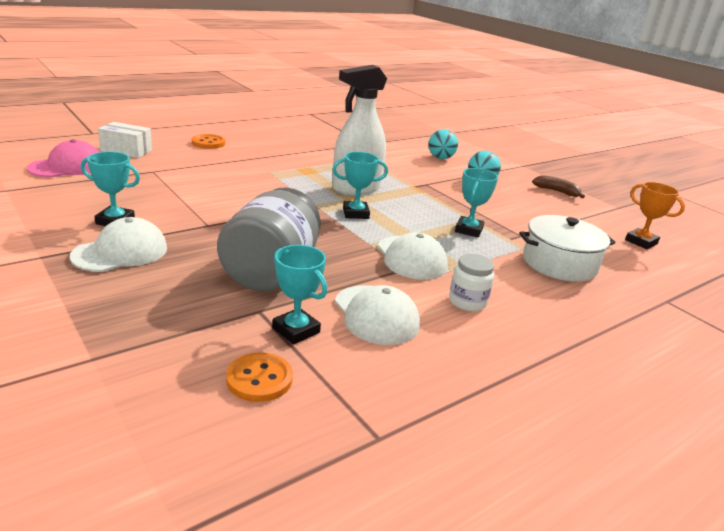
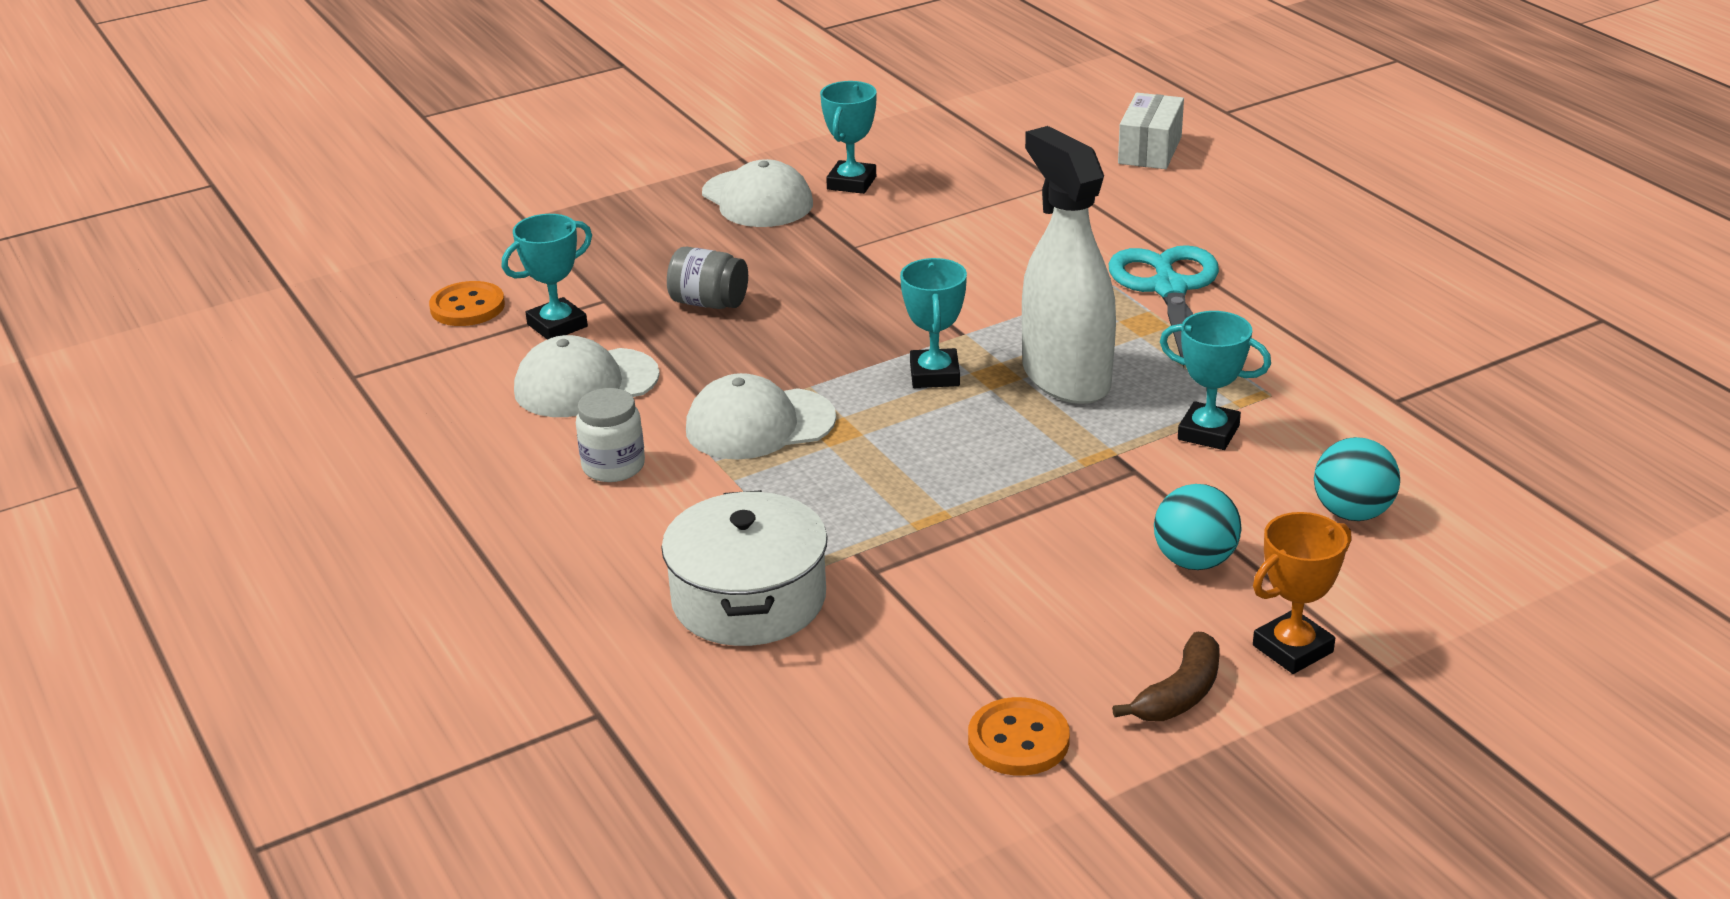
camera: 100 degrees right, 5 degrees up
pink cap [27,139,99,177] -> none
orange button [192,134,225,149] -> orange button moved to [968,697,1070,776]
grey jar [217,187,321,291] -> grey jar [667,247,748,309], size x0.49
turquoise trophy [455,168,498,238] -> turquoise trophy moved to [1160,311,1271,450]
orange trophy [625,182,685,249] -> orange trophy moved to [1253,512,1351,674]
none -> turquoise scissors [1109,245,1219,368]

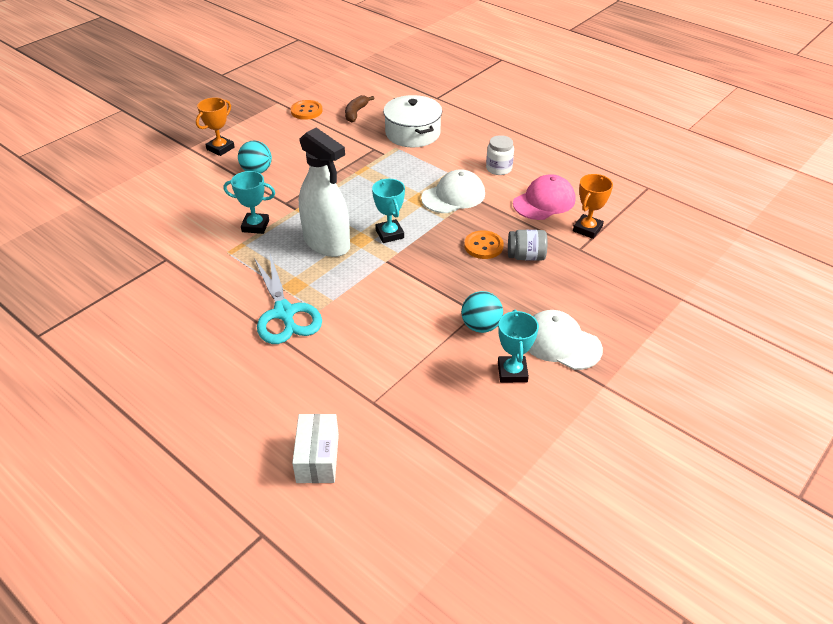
camera: 160 degrees right, 10 degrees up
orange button [429,281,505,326] -> orange button moved to [464,230,504,259]
turquoise trophy [502,214,592,340] -> orange trophy [573,174,613,239]
white cap [514,335,660,417] -> pink cap [513,174,575,220]
brown banana [1112,632,1220,721] -> brown banana moved to [345,95,375,123]
turquoise ball [1314,437,1400,521] -> turquoise ball moved to [461,291,503,333]

